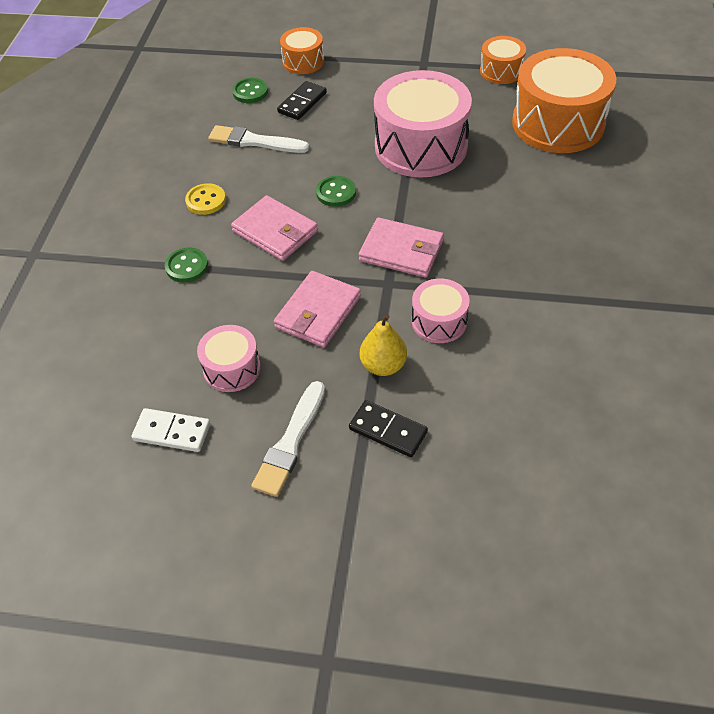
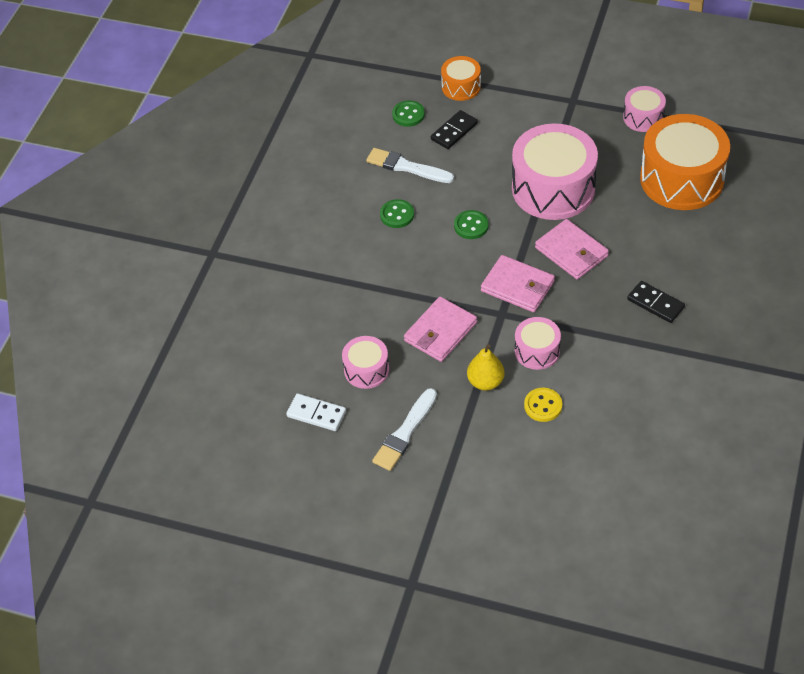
camera: 10 degrees right, 0 degrees up
green button [165,248,208,283] -> green button moved to [380,199,414,228]
yellow button [185,183,226,215] -> yellow button moved to [524,388,562,422]
pink wallet [231,195,318,261] -> pink wallet moved to [535,219,609,280]
black domino [349,400,428,457] -> black domino moved to [627,281,685,323]
orange drum [480,36,526,84] -> pink drum [623,86,666,132]

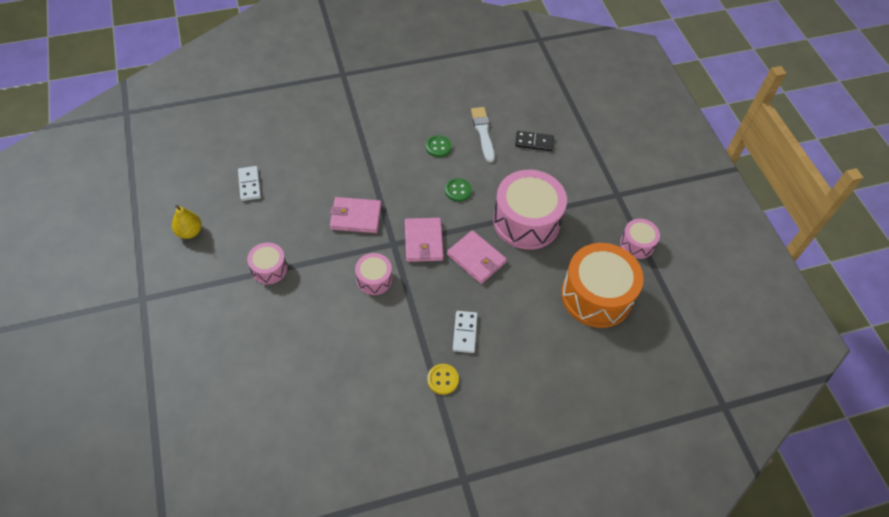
camera: 50 degrees right, 5 degrees up
pink drum [342,336,389,389] -> pink drum moved to [247,242,287,284]
white brush [372,388,437,471] -> none
green button [392,100,425,127] -> none
orange drum [441,56,481,101] -> none
yellow pear [467,344,505,391] -> yellow pear moved to [172,205,202,239]
yellow button [524,388,562,422] -> yellow button moved to [427,364,459,395]
pink wallet [535,219,609,280] -> pink wallet turned 60 degrees counterclockwise [447,230,507,284]
black domino [627,281,685,323] -> white domino [453,311,478,353]

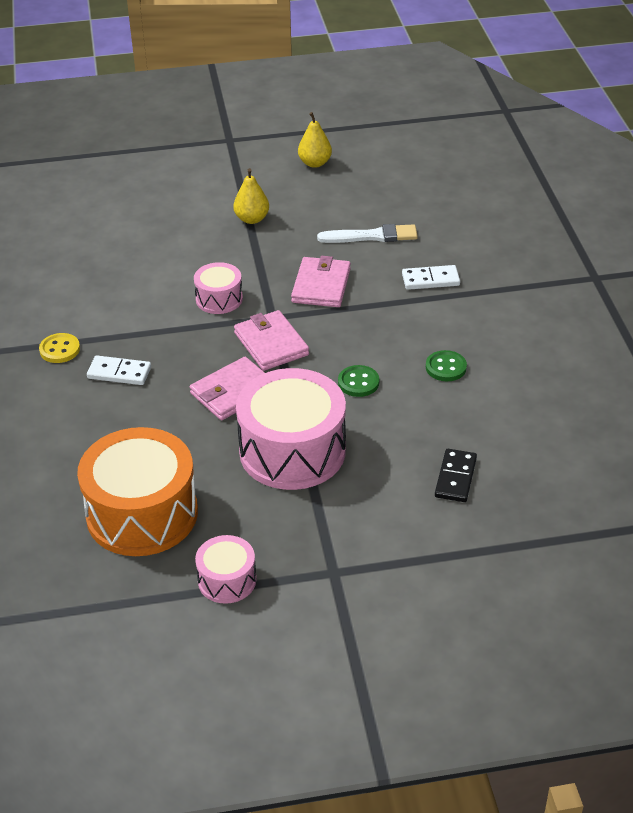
camera: 100 degrees right, 15 degrees down
white domino [238,166,261,201] -> white domino moved to [402,265,460,290]
pink drum [247,242,287,284] -> yellow pear [233,168,269,224]
pink wallet [405,218,444,262] -> pink wallet turned 60 degrees clockwise [234,310,309,371]
white brush [471,107,495,163] -> white brush moved to [317,224,418,243]

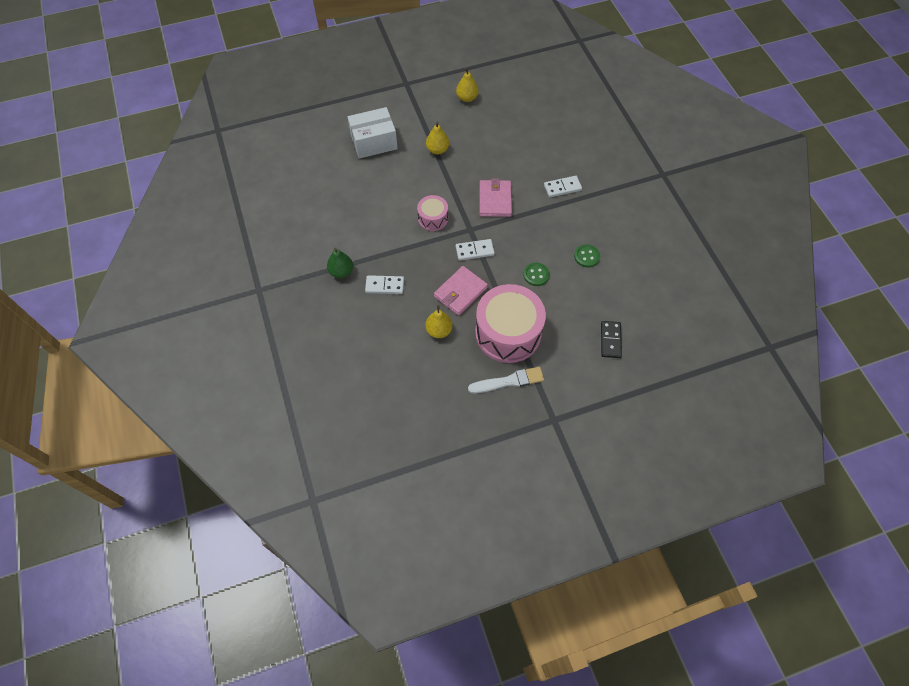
camera: 10 degrees left, 20 degrees up
yellow button [39,333,80,363] -> green pear [327,248,353,278]
orange drum [77,427,198,556] -> none
pink drum [195,535,256,604] -> none
pink wallet [234,310,309,371] -> white domino [456,239,495,261]
white brush [317,224,418,243] -> white brush moved to [468,367,544,393]
none -> white box [348,107,398,159]
none -> yellow pear [425,305,453,338]

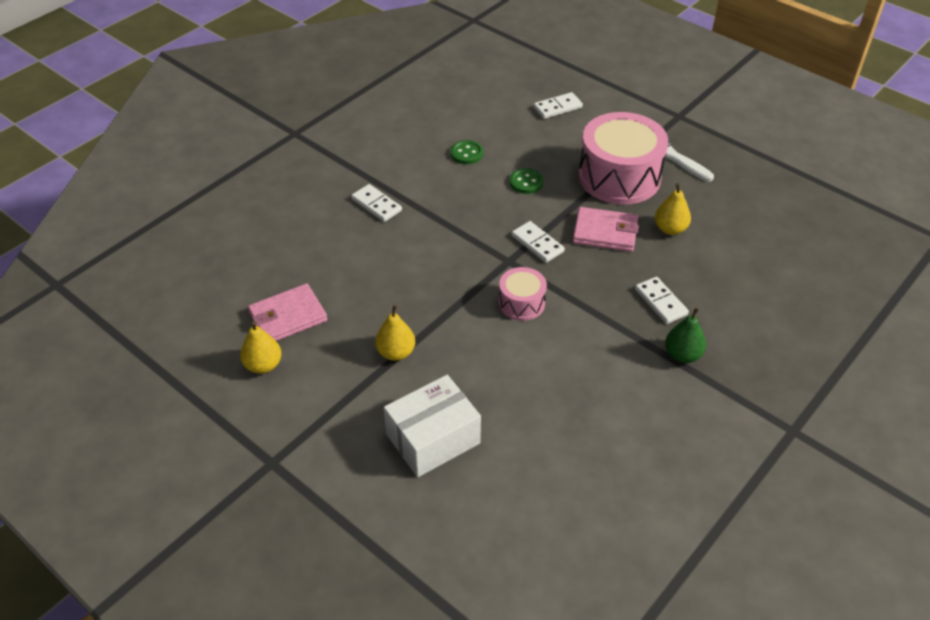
camera: 120 degrees left, 15 degrees down
white box [348,107,398,159] -> white box turned 75 degrees counterclockwise [384,375,481,477]
pink wallet [480,178,512,217] -> pink wallet moved to [248,284,328,341]
black domino [601,321,622,358] -> white domino [533,92,583,119]

